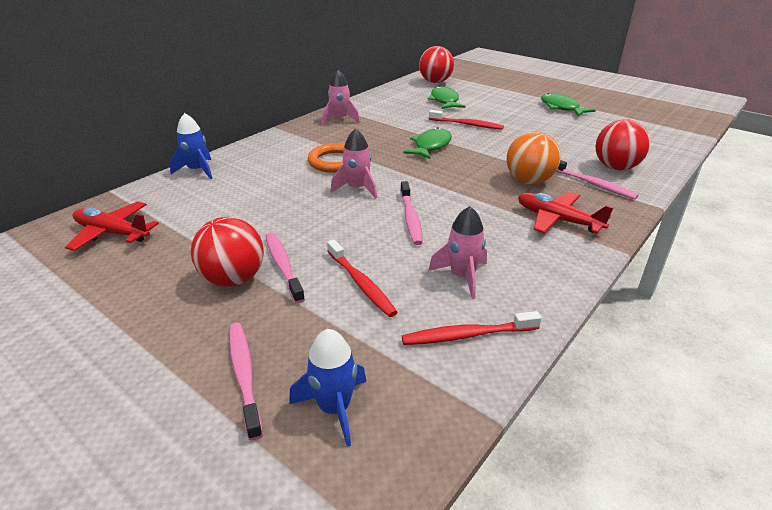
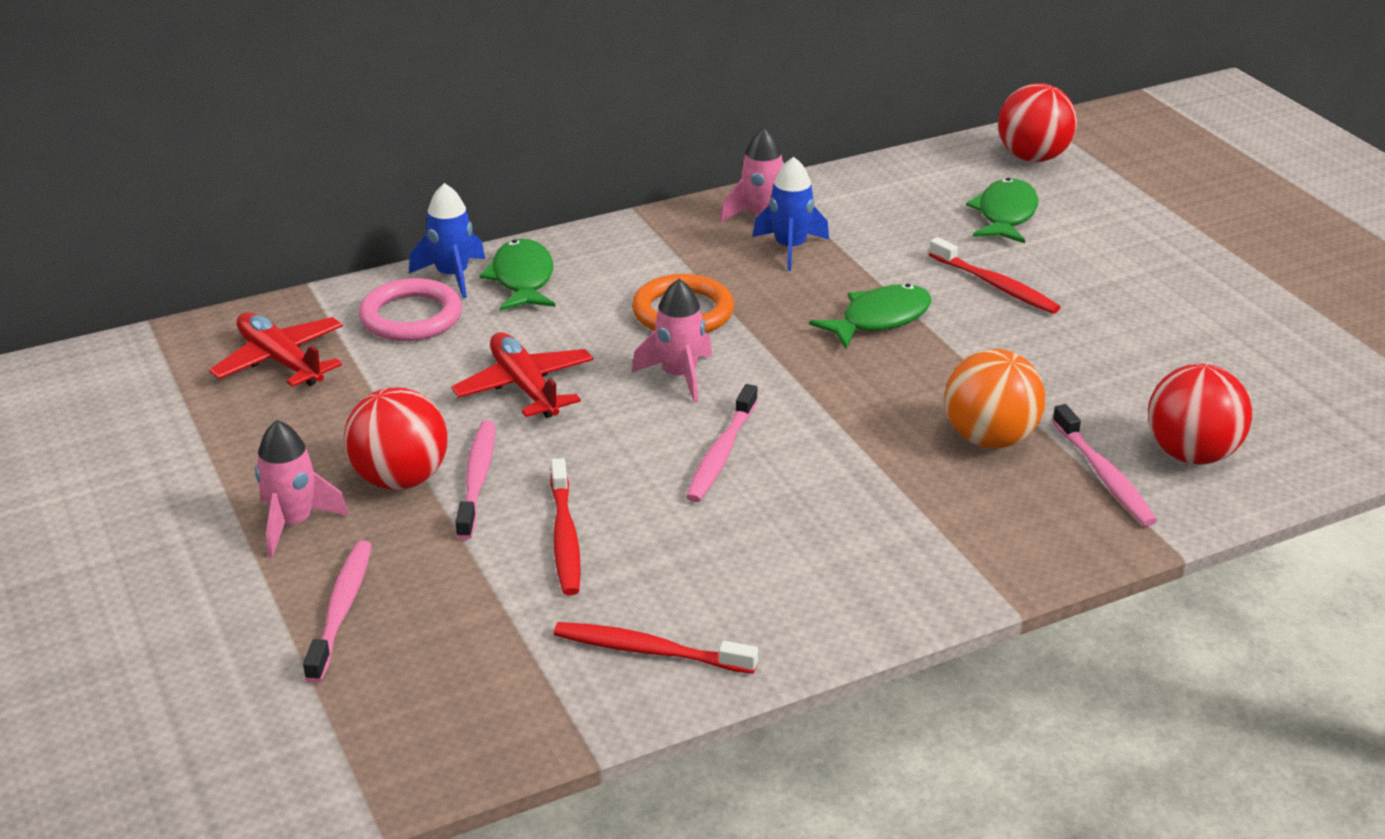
camera: 25 degrees right, 0 degrees up
blue rocket [289,329,366,447] -> blue rocket moved to [752,157,829,271]
pink rocket [428,206,487,299] -> pink rocket moved to [255,420,349,558]
red plane [518,192,613,233] -> red plane moved to [451,332,593,418]
green fish [541,93,596,117] -> green fish moved to [480,239,555,311]
none -> pink ring [359,278,462,341]

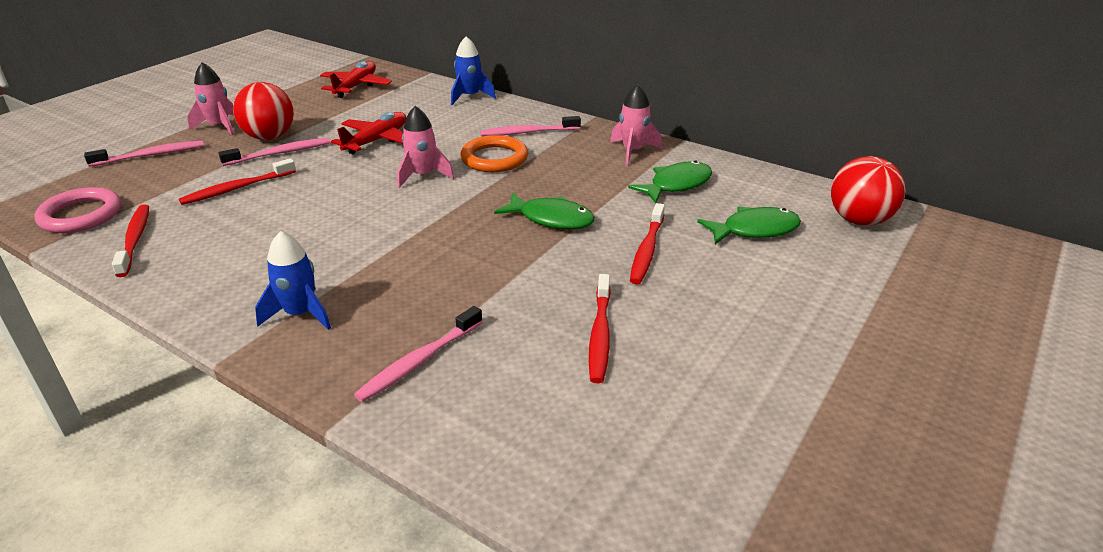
camera: 60 degrees right, 0 degrees up
pink ring [359,278,462,341] -> pink ring moved to [34,187,121,233]
green fish [480,239,555,311] -> green fish moved to [628,160,712,203]
pink toothbrush [686,384,758,502] -> pink toothbrush moved to [480,116,581,136]
blue rocket [752,157,829,271] -> blue rocket moved to [255,231,331,330]
orange ball [945,349,1045,448] -> none
red ball [1148,364,1252,464] -> none
none -> red toothbrush [589,274,611,383]

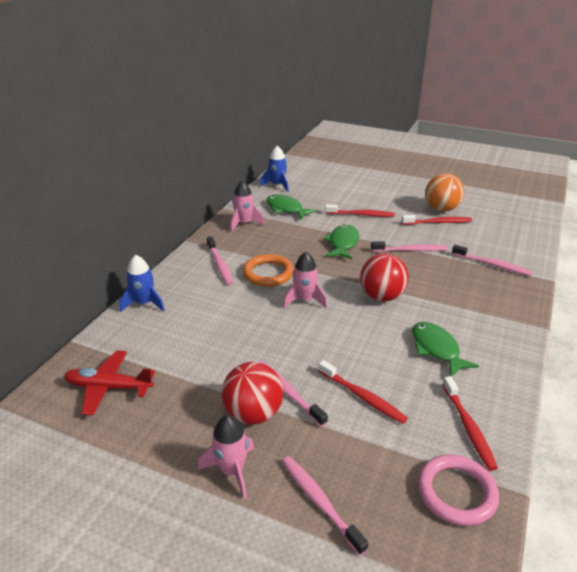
camera: 100 degrees left, 0 degrees up
red toothbrush [112,204,149,277] -> red toothbrush turned 75 degrees counterclockwise [442,376,498,471]
blue rocket [255,231,331,330] -> blue rocket moved to [260,146,289,192]
red plane [331,112,406,154] -> none
green fish [697,207,801,244] -> green fish moved to [412,322,479,377]
red ball [831,156,906,226] -> red ball moved to [360,253,409,301]
none -> pink toothbrush [371,241,448,252]
none -> orange ball [425,173,464,212]

